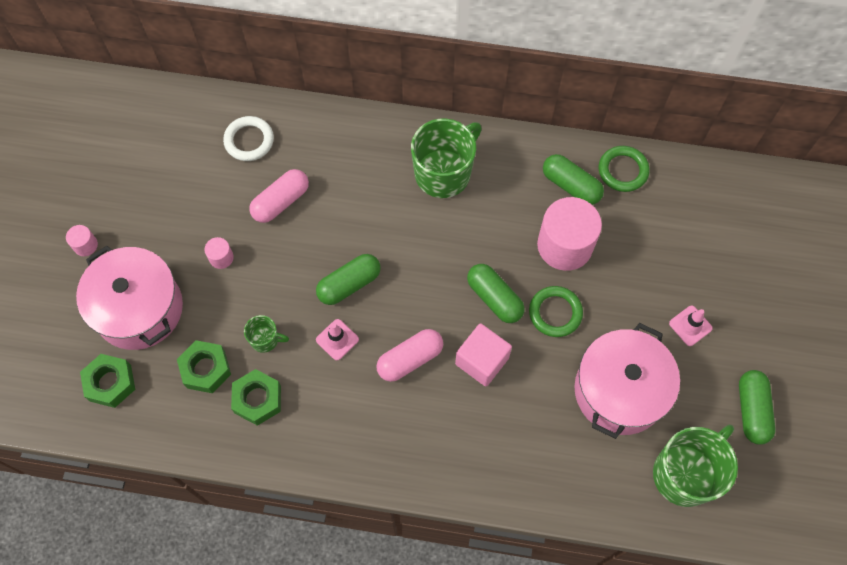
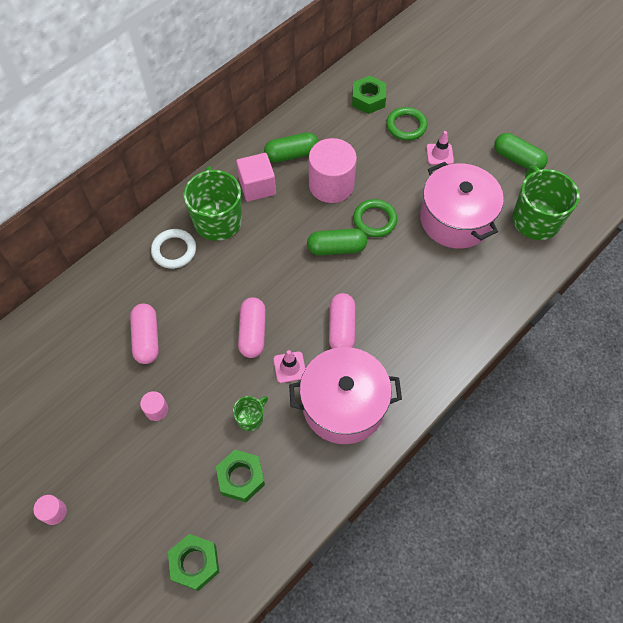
camera: 55 degrees left, 5 degrees down
pink pot [76,246,183,350] -> pink pot moved to [289,347,402,444]
white ring [223,116,274,161] -> white ring moved to [151,229,196,269]
green nut [231,369,281,426] -> green nut moved to [352,76,386,114]
green capsule [316,254,381,305] -> pink capsule [238,297,266,358]
pink cube [455,323,512,387] -> pink cube moved to [236,153,276,202]
green ring [599,146,650,192] -> green ring moved to [386,107,427,141]

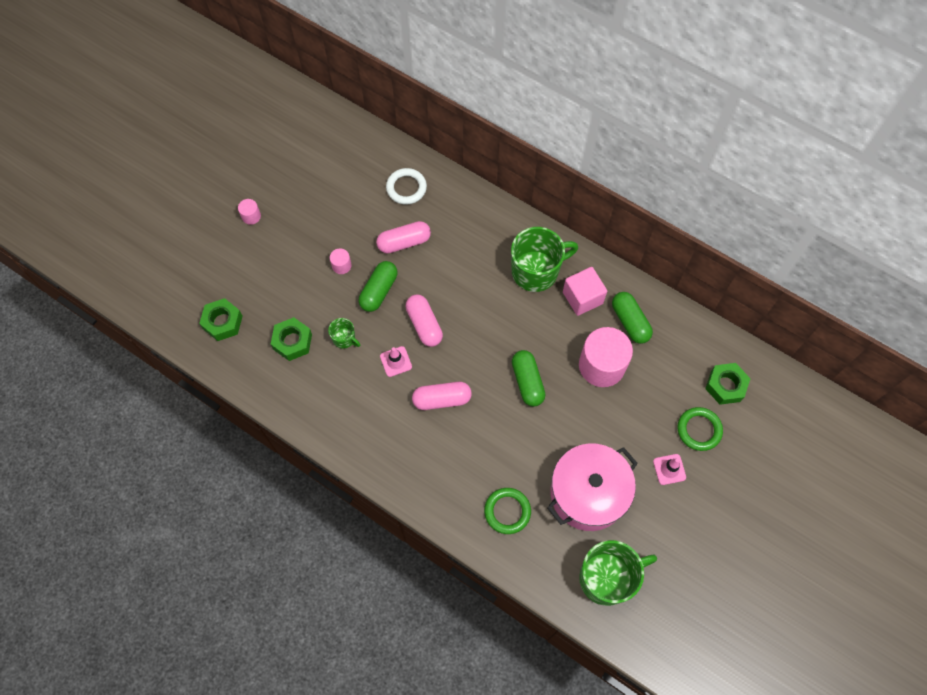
camera: 80 degrees right, 5 degrees up
white ring [151,229,196,269] -> white ring moved to [386,168,427,205]
pink capsule [238,297,266,358] -> pink capsule turned 75 degrees clockwise [406,294,443,347]
pink pot [289,347,402,444] -> none
green ring [353,199,397,237] -> green ring moved to [484,488,531,534]
green capsule [494,133,548,170] -> green capsule moved to [359,261,397,312]

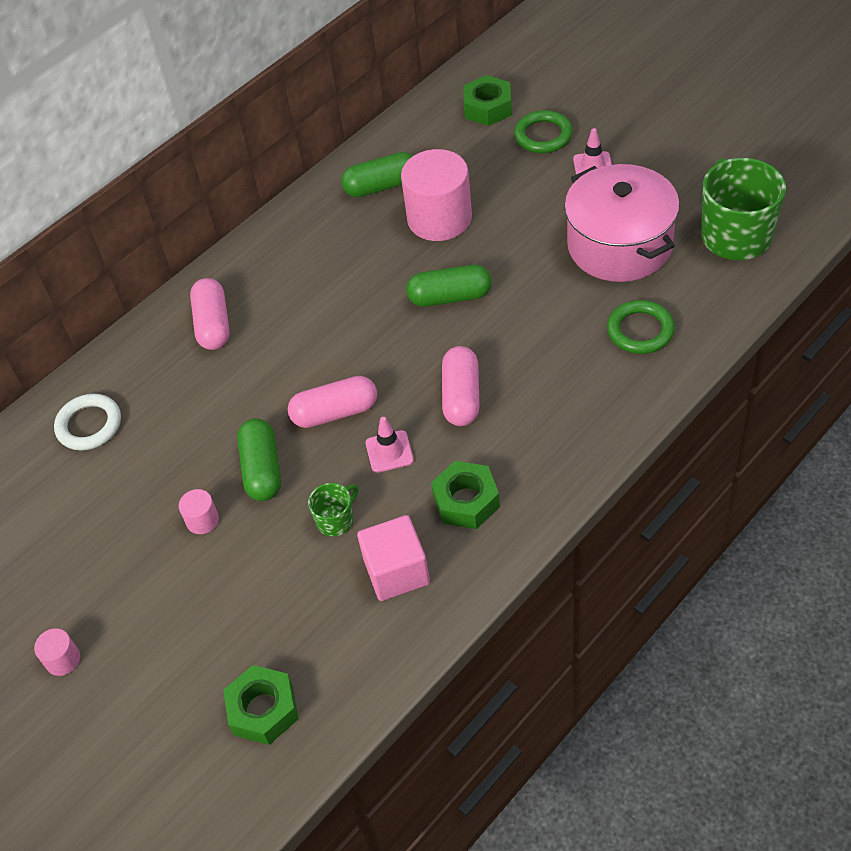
camera: 75 degrees left, 15 degrees down
green nut [271,317,312,361] -> green nut moved to [431,461,500,529]
green capsule [359,261,397,312] -> green capsule turned 45 degrees clockwise [237,418,281,501]
pink capsule [376,221,431,253] -> pink capsule moved to [190,278,230,350]
green mug [511,227,578,292] -> none
pink cube [563,267,607,316] -> pink cube moved to [357,515,430,601]

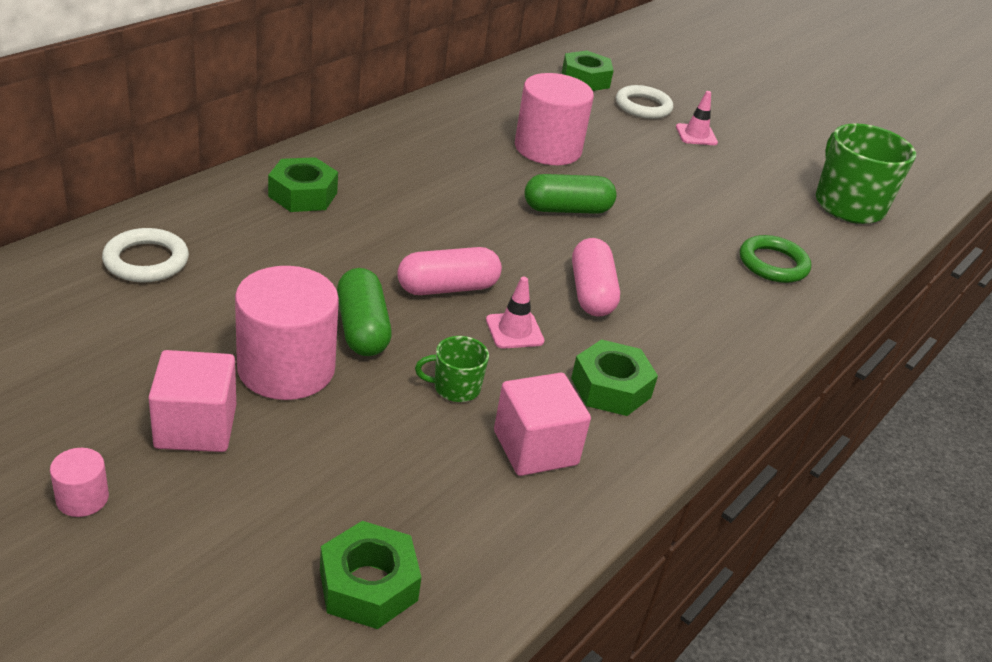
camera: 15 degrees left, 15 degrees down
pink cylinder [179,489,219,534] -> pink cylinder [235,266,339,400], size x2.29
pink capsule [190,278,230,350] -> green nut [268,157,338,212]
green mug [308,483,358,536] -> green mug turned 135 degrees counterclockwise [415,336,489,402]
green capsule [341,152,413,197] -> none
green ring [514,110,573,153] -> white ring [616,85,673,119]
pink pot [564,164,680,282] -> none
none -> pink cube [148,350,236,452]

